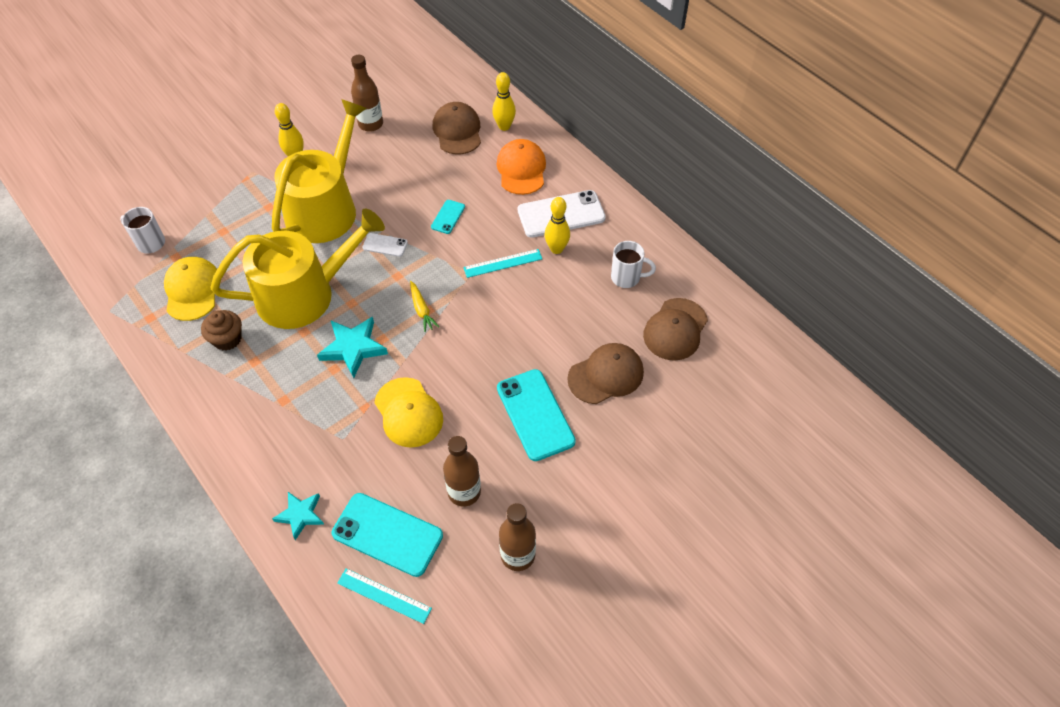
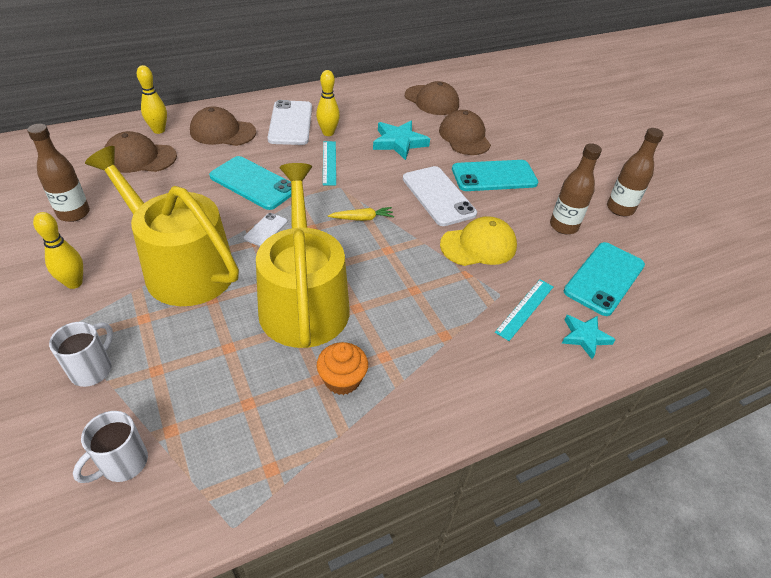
camera: 80 degrees left, 10 degrees down
yellow cap [164,257,217,321] -> none
brown cupcake [201,310,242,351] -> orange cupcake [317,342,368,395]
turquoise star [317,316,388,378] -> turquoise star moved to [373,121,430,160]
turquoise ruler [337,568,432,624] -> turquoise ruler moved to [495,279,554,341]
turquoise phone [431,200,465,234] -> turquoise phone [209,156,291,210], size x2.01
orange cap [497,139,546,195] -> brown cap [190,106,256,146]
white mug [611,241,656,288] -> white mug moved to [49,322,113,387]
none -> white phone [403,166,477,226]

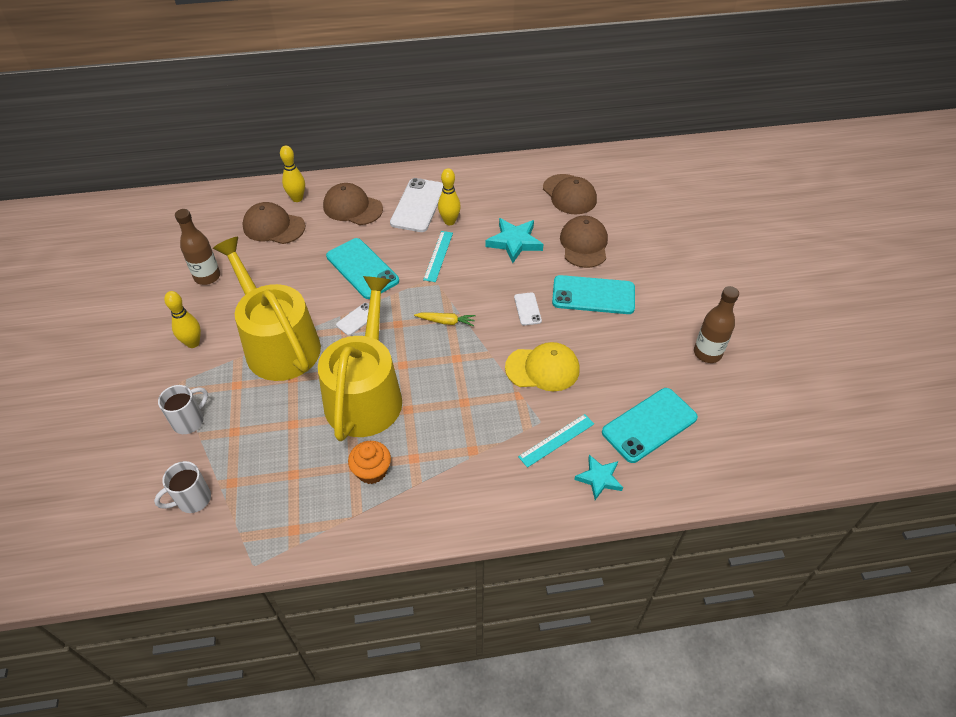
camera: 20 degrees right, 5 degrees up
white phone [403,166,477,226] -> white phone [514,292,542,326], size x0.50
brown bottle [550,143,602,234] -> none

